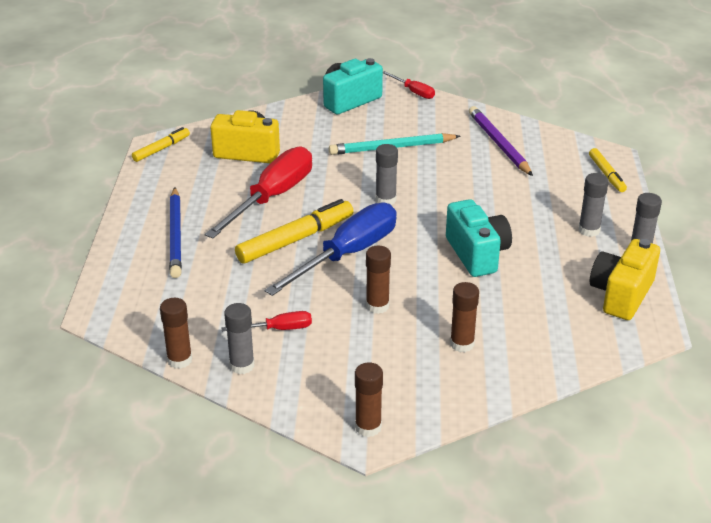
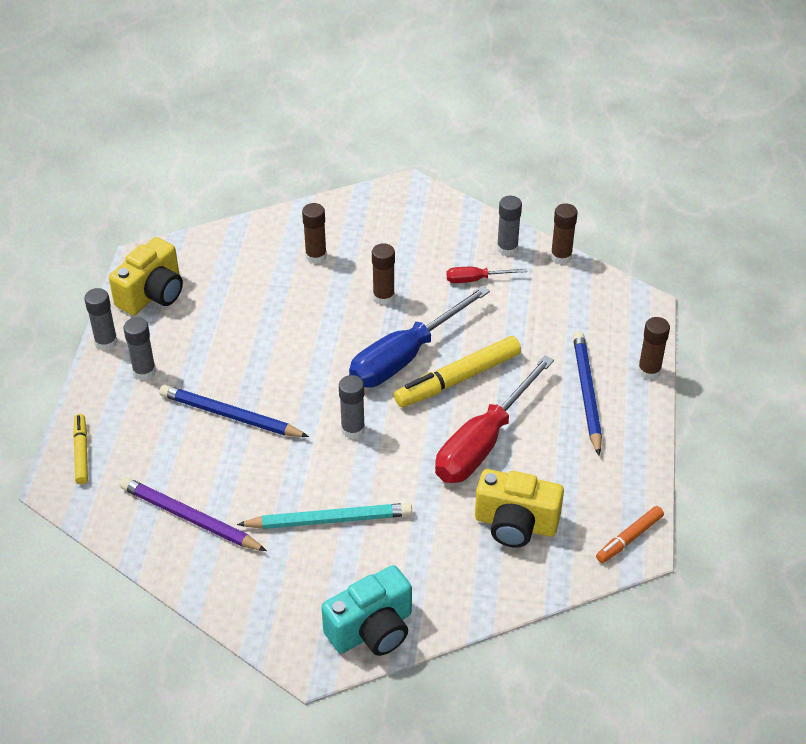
camera: 175 degrees left, 10 degrees up
yellow marker [132,127,190,162] -> orange marker [596,506,664,563]
brown glue stick [355,362,383,437] -> brown glue stick moved to [638,317,670,380]
red screwdriver [383,71,435,99] -> none
turquoise camera [446,199,512,277] -> none
purple pencil [469,106,533,176] -> purple pencil turned 135 degrees clockwise [120,477,267,551]
none -> blue pencil [159,385,309,437]

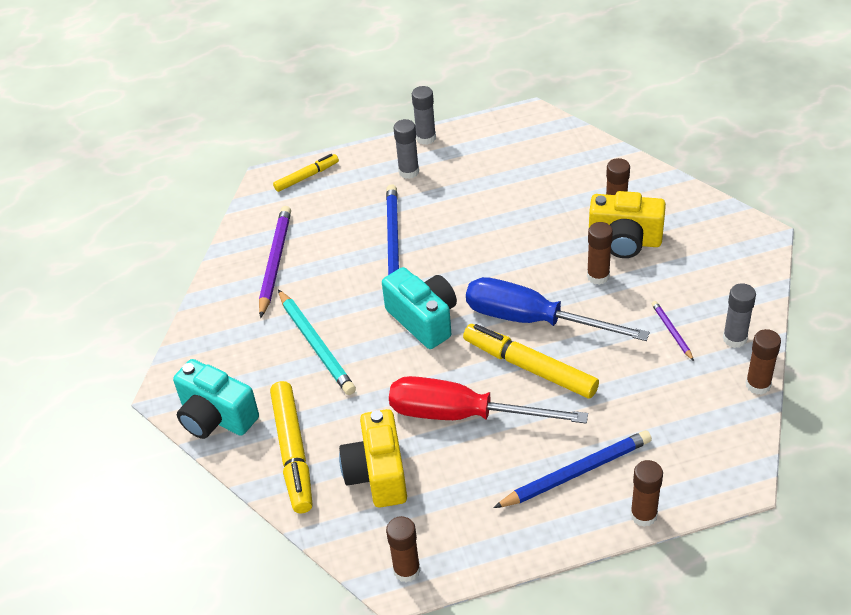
camera: 70 degrees right, 0 degrees up
yellow camera [109,237,183,315] -> yellow camera moved to [589,191,666,258]
grey glue stick [339,375,365,439] -> turquoise camera [382,267,457,349]
red screwdriver [447,267,528,283] -> purple pencil [652,301,694,361]
orange marker [596,506,664,563] -> brown glue stick [386,516,421,582]
none -> yellow marker [270,381,313,514]

